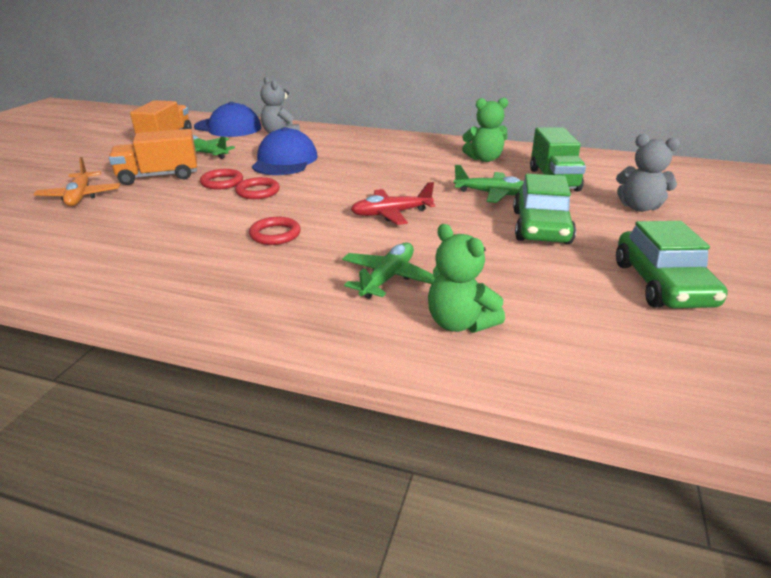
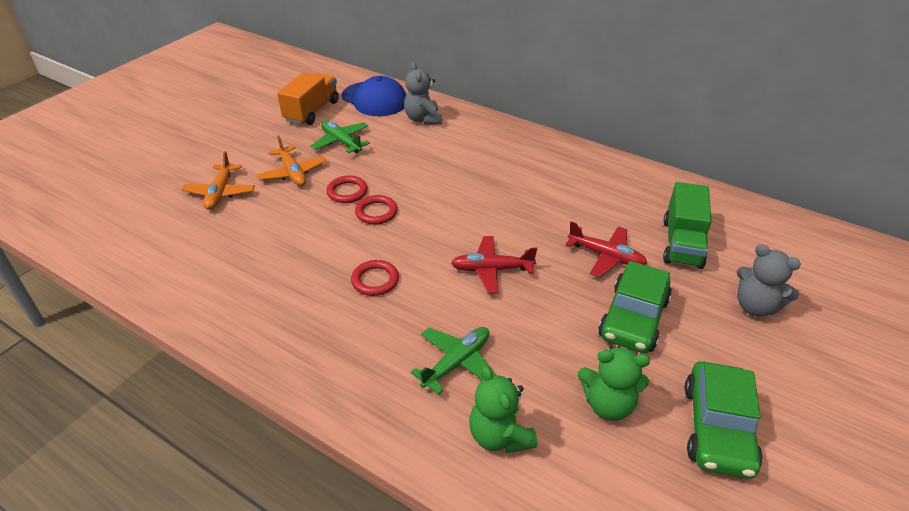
camera: 15 degrees right, 10 degrees up
orange truck [109,129,197,185] -> orange plane [257,135,326,186]
blue cap [252,127,318,175] -> none
green plane [453,165,524,203] -> red plane [565,221,647,277]
green teddy bear [462,97,508,162] -> green teddy bear moved to [578,346,650,421]

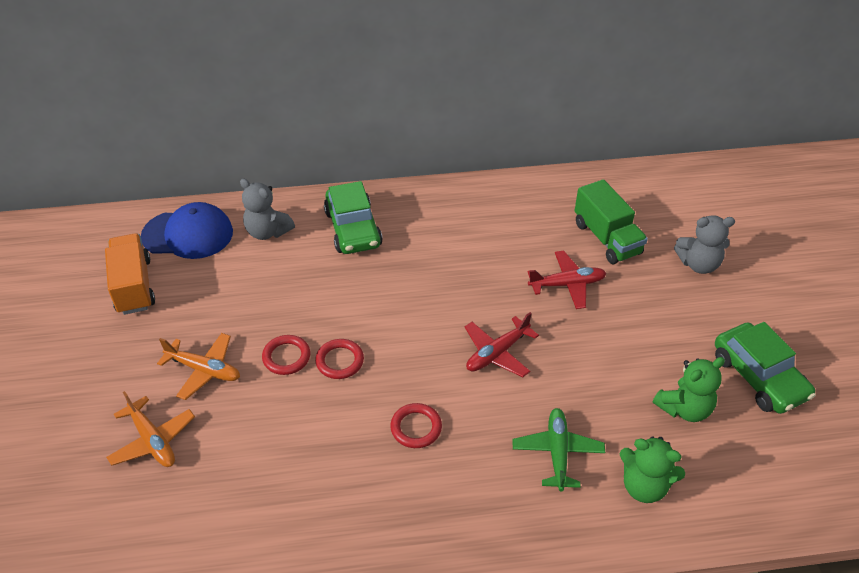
camera: 40 degrees left, 5 degrees up
green plane [310,120,370,153] -> none
green car [598,261,672,353] -> green car moved to [324,181,383,254]

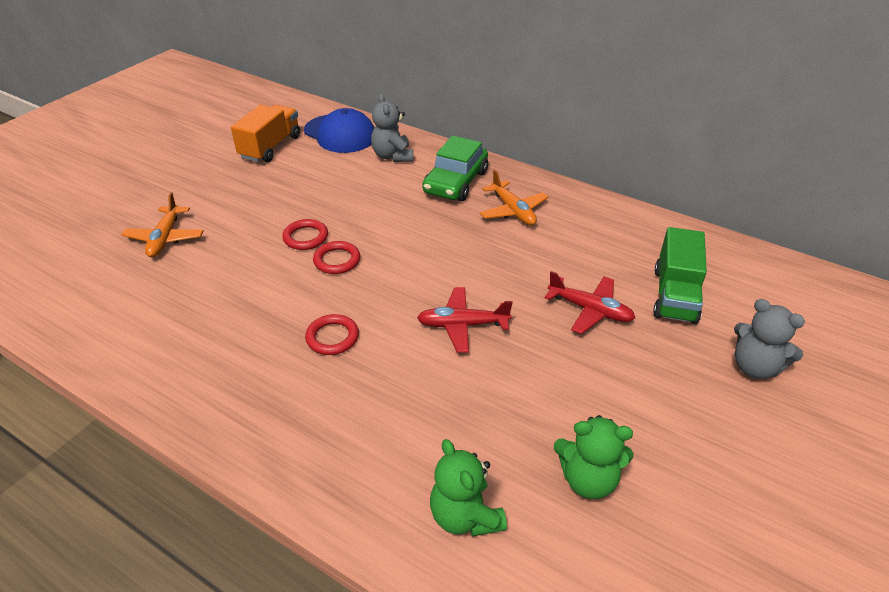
camera: 40 degrees right, 5 degrees down
orange plane [157,333,240,400] -> orange plane moved to [480,169,549,225]
green plane [513,408,605,491] -> none
green car [715,322,815,414] -> none

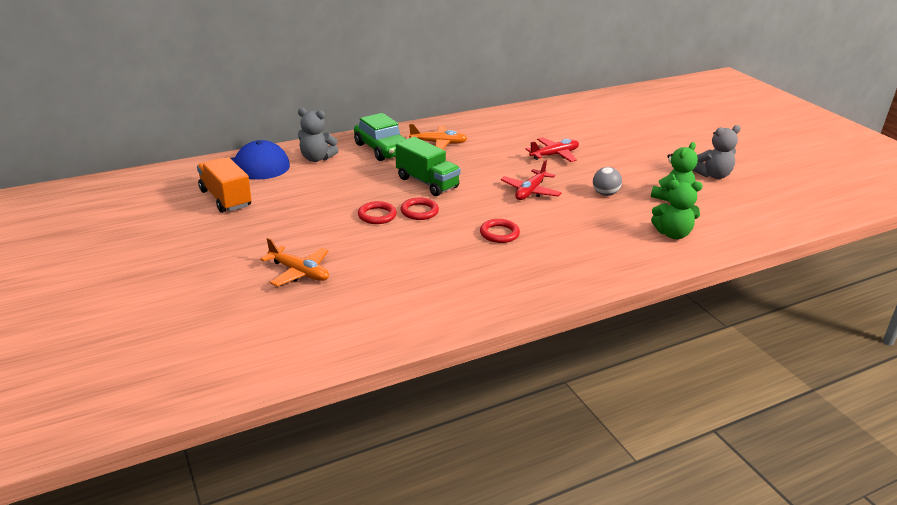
camera: 60 degrees left, 10 degrees down
green truck [653,227,707,324] -> green truck moved to [396,137,461,196]
grey teddy bear [734,299,805,379] -> grey teddy bear moved to [693,125,741,179]
none -> grey ball [593,167,622,196]

